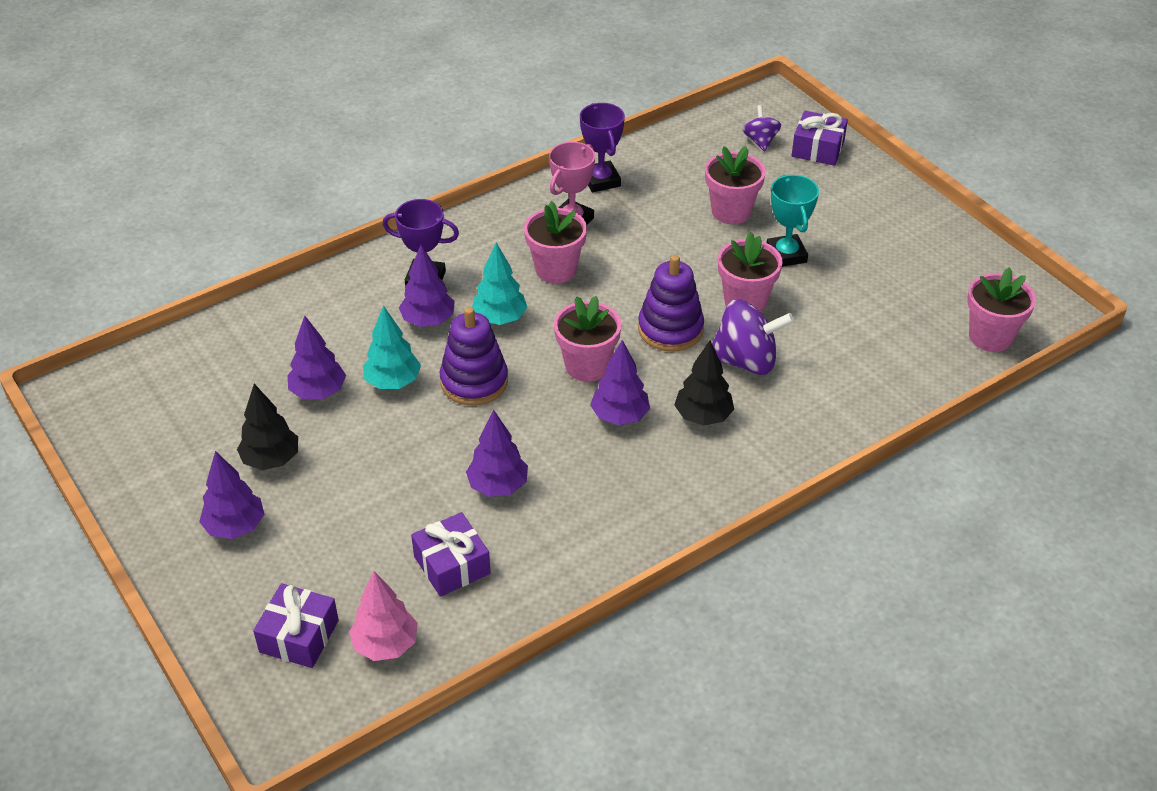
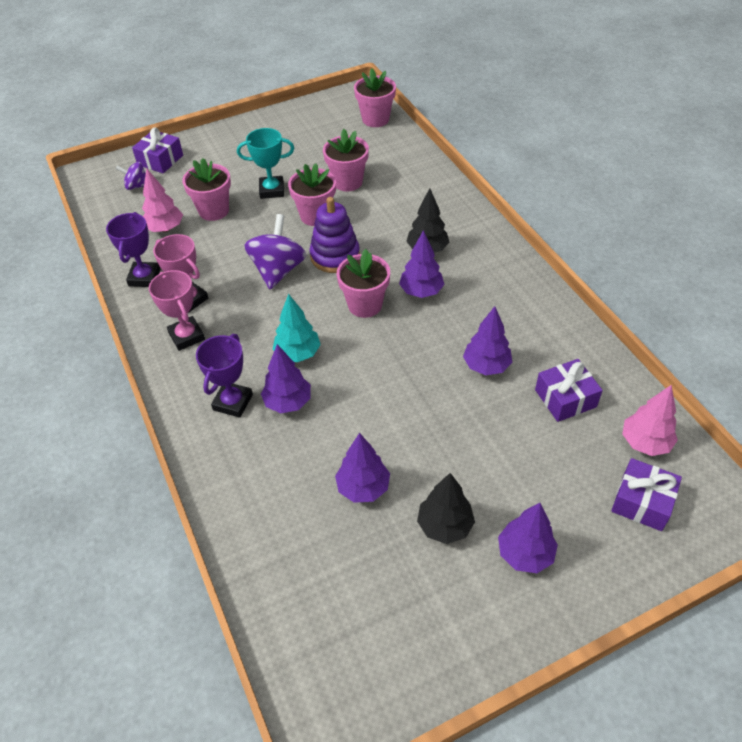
camera: 80 degrees left, 5 degrees up
turquoise tree [363,305,421,389] -> none
purple stacking toy [440,307,508,406] -> none
pink flower pot [524,201,587,283] -> pink flower pot moved to [323,129,369,191]
purple trophy [580,103,625,192] -> purple trophy turned 75 degrees counterclockwise [106,212,160,287]
purple spinning top [712,299,795,375] -> purple spinning top moved to [244,214,306,289]
none -> pink tree [142,169,183,232]
none -> pink trophy [149,270,205,351]

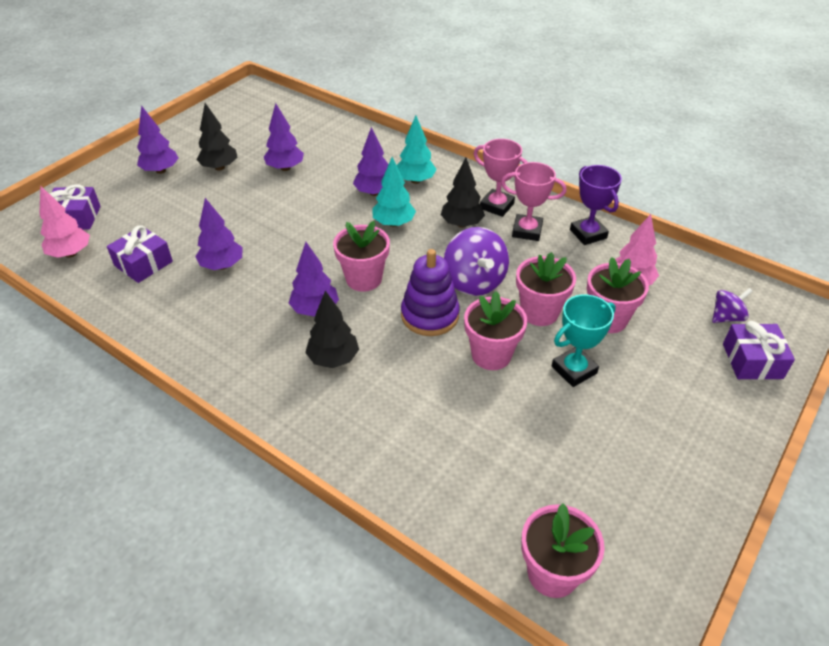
camera: 150 degrees right, 5 degrees down
purple trophy [196,334,253,418] -> turquoise tree [397,116,437,184]
pink flower pot [323,129,369,191] -> pink flower pot moved to [516,252,576,326]
none -> black tree [441,158,485,228]

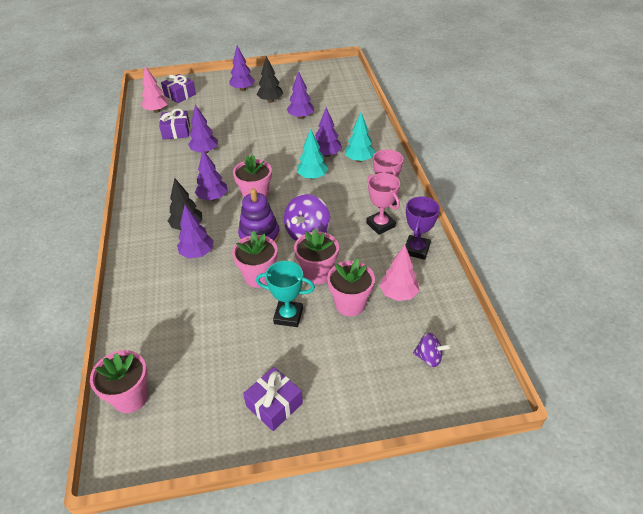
camera: 45 degrees right, 0 degrees up
black tree [441,158,485,228] -> none
purple gift [723,321,795,380] -> purple gift moved to [243,367,303,431]
none -> purple tree [177,205,214,258]

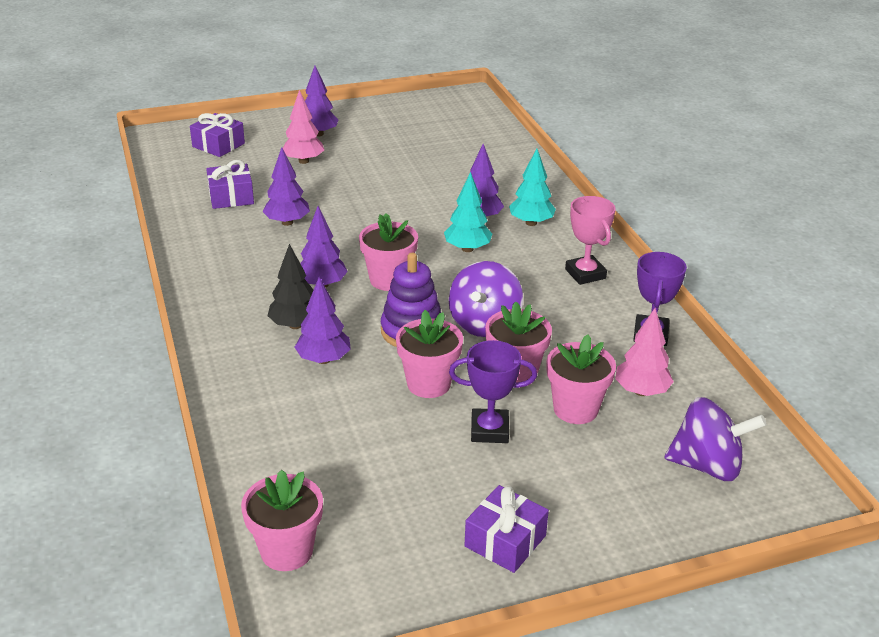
camera: 10 degrees left, 10 degrees down
pink tree [141,66,168,113] -> pink tree moved to [283,90,324,164]
turquoise trophy [256,261,315,327] -> purple trophy [449,340,537,443]
black tree [257,56,283,103] -> none
purple tree [287,71,314,119] -> none
pink trophy [366,173,400,235] -> none
purple spinning top [413,333,451,367] -> purple spinning top [665,397,767,481], size x1.79

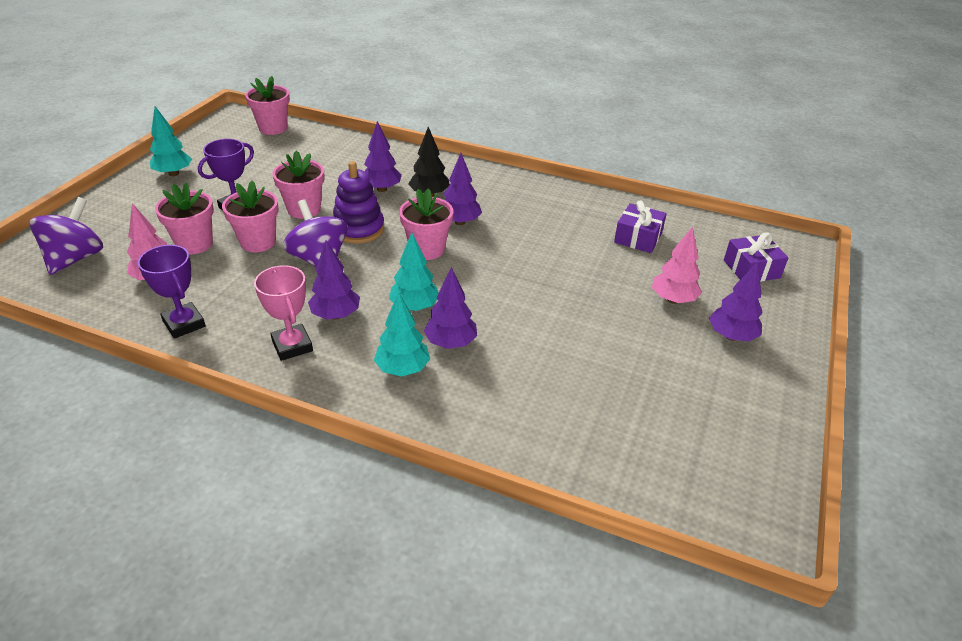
camera: 130 degrees right, 5 degrees up
purple tree [262,147,310,226] -> purple tree moved to [308,240,360,319]
purple gift [464,485,549,573] -> turquoise tree [150,106,192,176]
pink trophy [565,196,615,285] -> pink trophy turned 45 degrees clockwise [254,265,313,361]
purple spinning top [665,397,767,481] -> purple spinning top turned 150 degrees clockwise [30,197,103,275]

